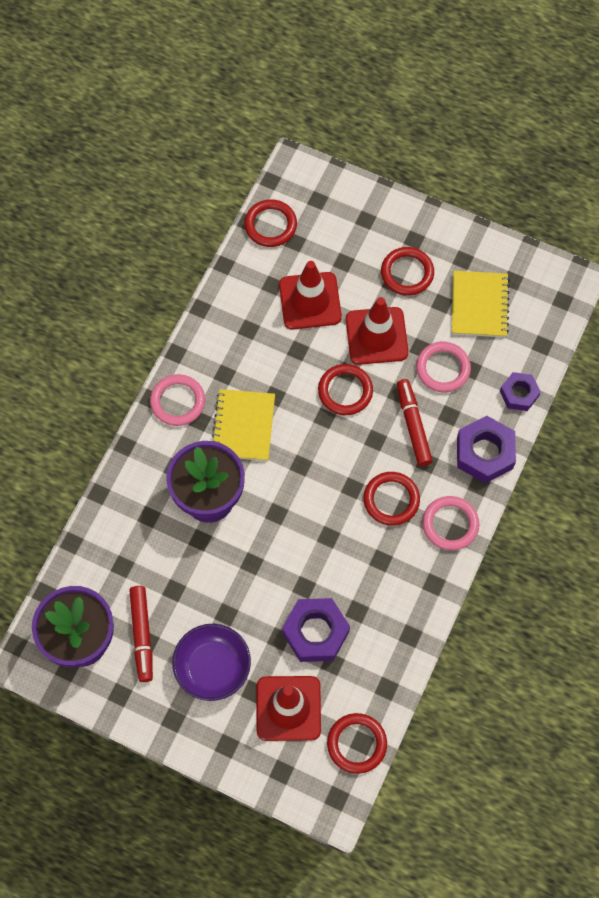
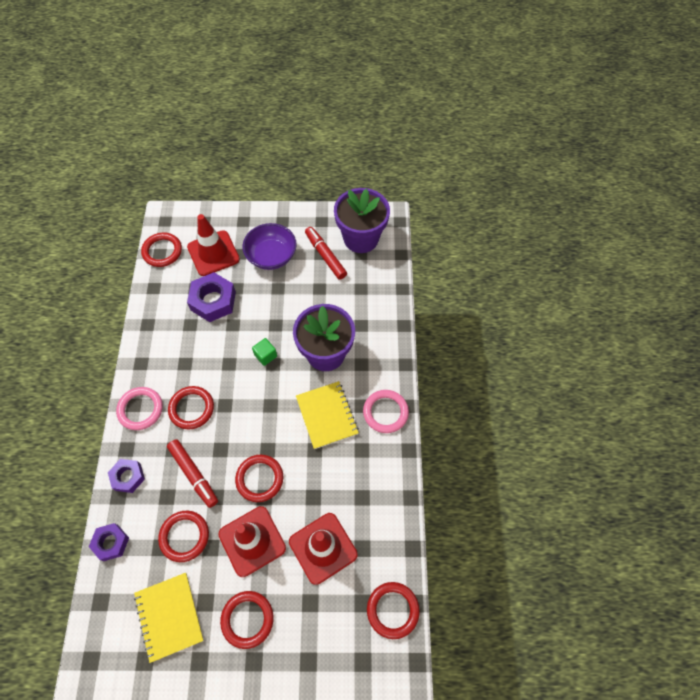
camera: 155 degrees right, 5 degrees down
pink ring [416,342,471,392] -> red ring [158,511,209,562]
purple nut [457,416,516,484] -> purple nut [108,459,145,493], size x0.62
none -> green cube [252,338,277,366]

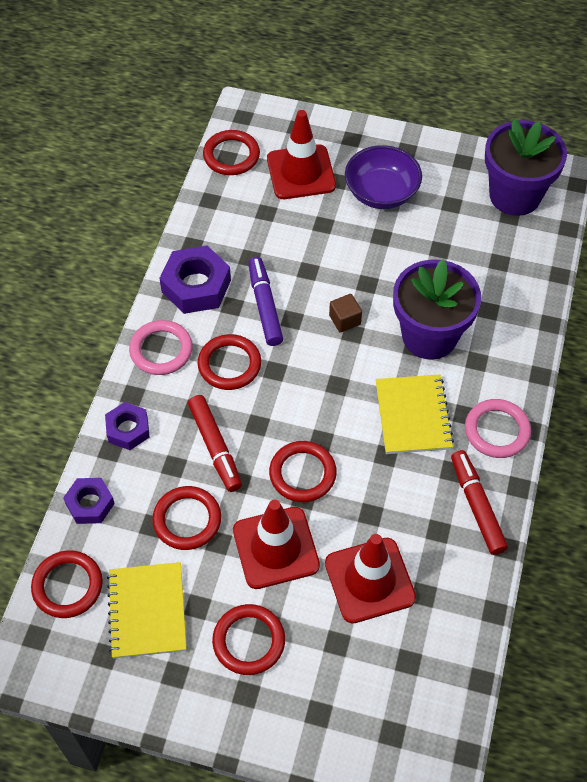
camera: 15 degrees right, 5 degrees down
purple nut [187,272,236,322] -> purple nut moved to [159,246,231,314]
green cube [252,338,277,366] -> brown cube [329,294,362,333]
red marker [305,227,347,280] -> red marker moved to [451,450,508,555]
red ring [367,582,420,639] -> red ring moved to [31,550,103,618]
none -> purple marker [248,257,283,346]

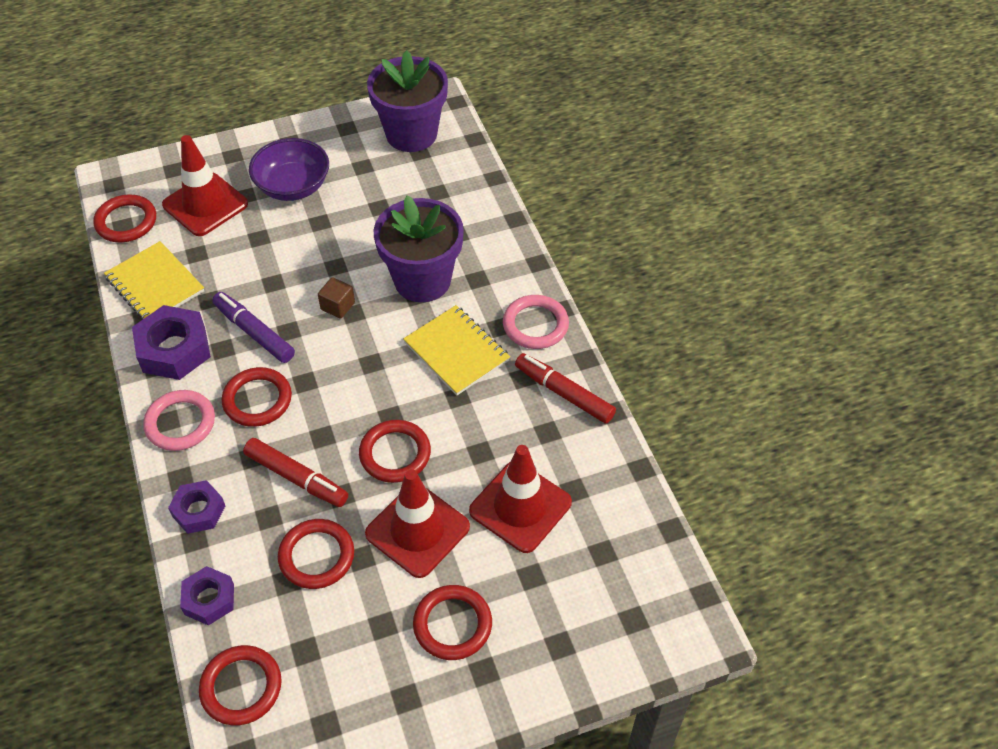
camera: 35 degrees left, 5 degrees down
yellow notebook [107,562,187,659] -> yellow notebook moved to [104,241,204,320]

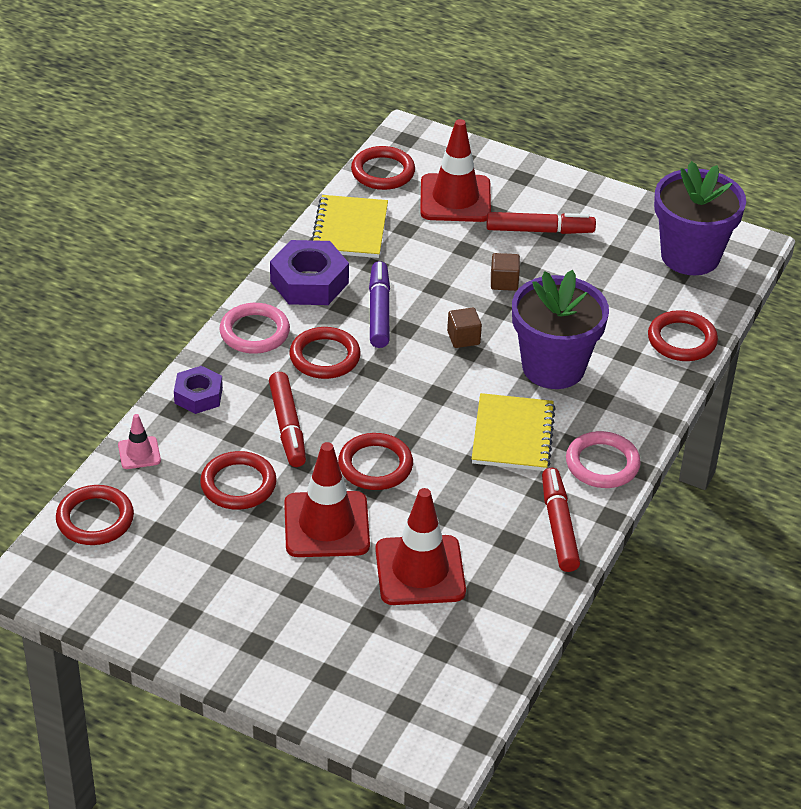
camera: 45 degrees right, 10 degrees down
purple nut [180,566,234,626] -> pink traffic cone [118,414,161,469]
purple bowl [249,138,329,201] -> red marker [487,212,596,234]
red ring [413,585,492,660] -> red ring moved to [648,310,718,361]
none -> brown cube [491,253,520,291]

